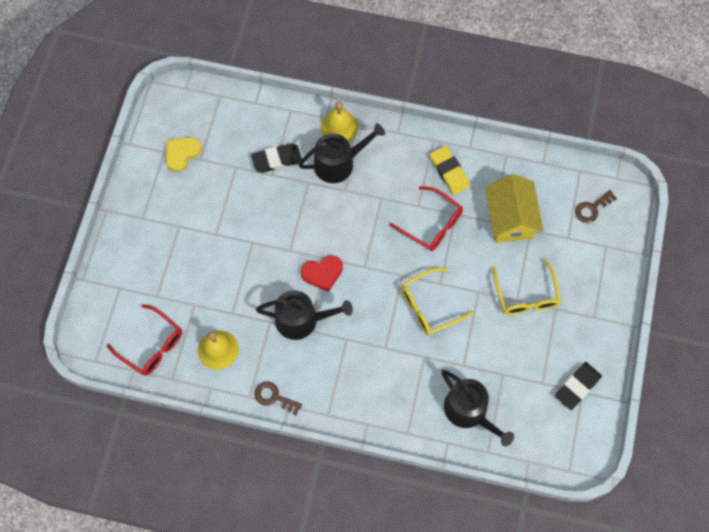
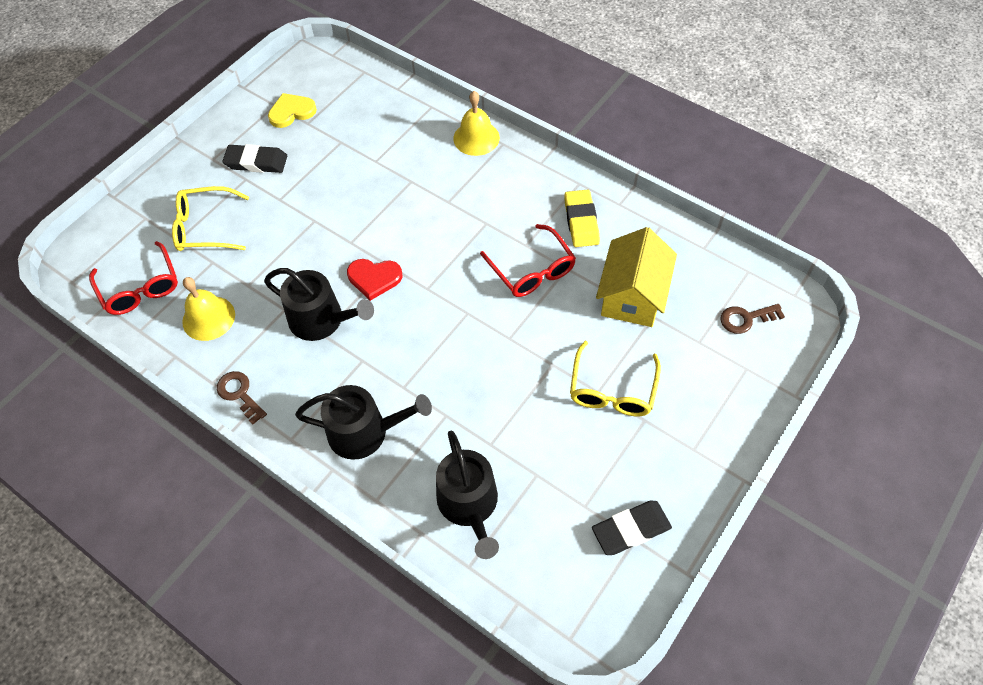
camera: 25 degrees right, 10 degrees down
black eraser [251,143,302,173] -> black eraser moved to [222,144,287,173]
black watering can [298,123,385,183] -> black watering can moved to [295,385,432,460]
yellow glasses [401,268,474,335] -> yellow glasses moved to [172,186,249,251]

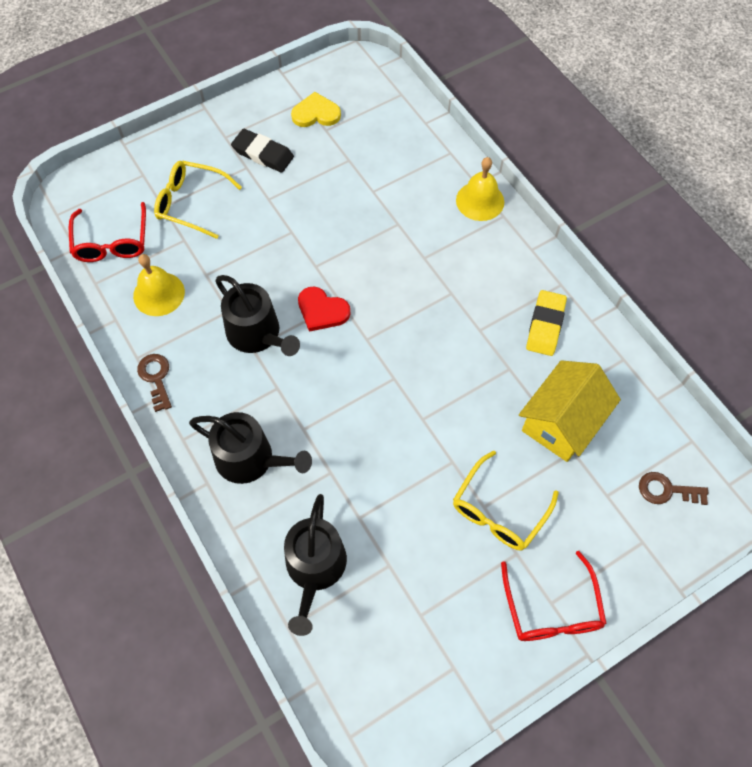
camera: 20 degrees right, 5 degrees up
red glasses [480,224,576,297] -> red glasses moved to [501,551,607,641]
black eraser [592,501,672,555] -> none

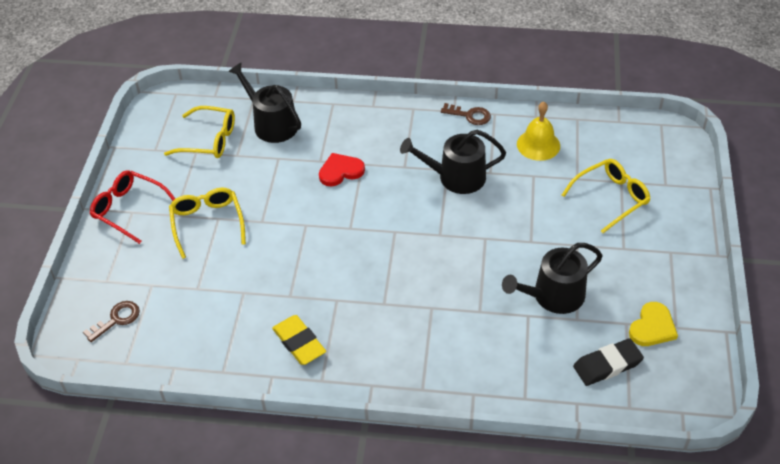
camera: 130 degrees right, 15 degrees down
red glasses [69,202,146,262] -> none
black watering can [189,412,312,484] -> black watering can moved to [502,243,603,314]
black eraser [231,129,294,173] -> black eraser moved to [573,338,644,386]
red heart [298,287,351,332] -> red heart moved to [319,153,365,186]
yellow bell [456,157,504,221] -> none
yellow house [519,360,621,462] -> none
none -> yellow glasses [164,106,235,158]

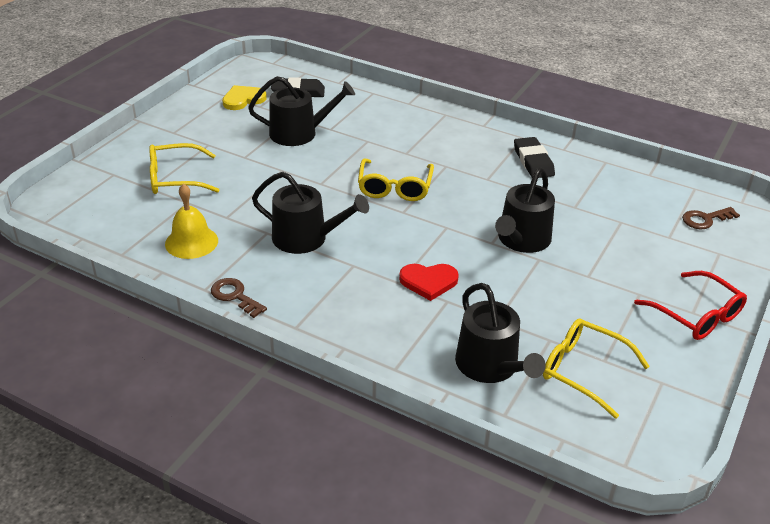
camera: 160 degrees left, 10 degrees down
yellow glasses [169,188,246,259] -> yellow glasses moved to [358,158,434,201]
yellow eraser [272,315,326,365] -> black eraser [514,137,555,178]
none -> black watering can [495,168,555,253]

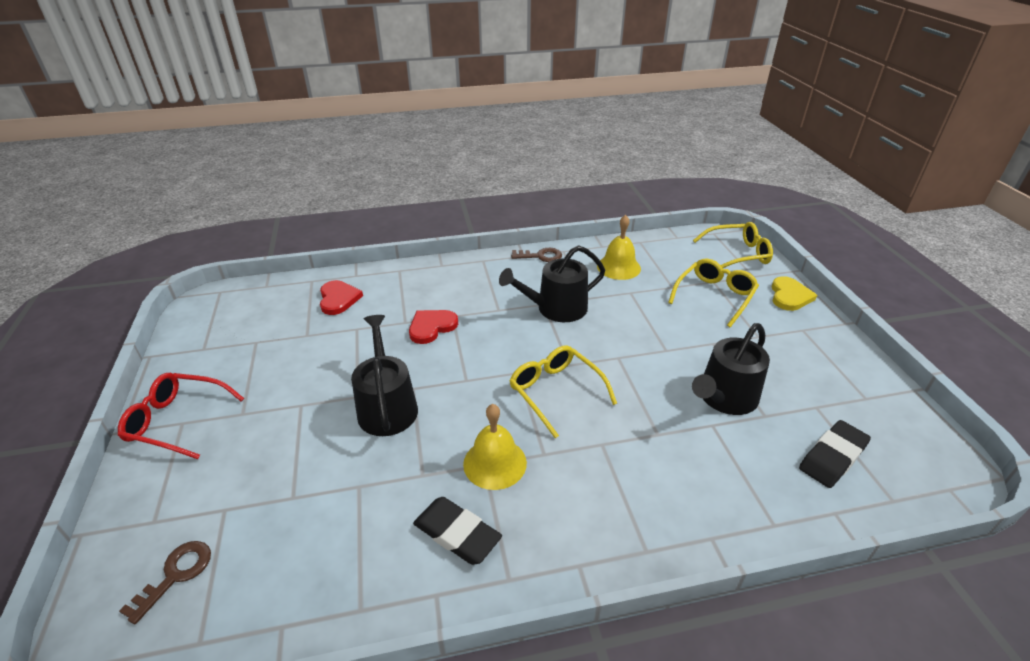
camera: 140 degrees right, 0 degrees up
yellow heart [222,85,267,110] -> yellow heart moved to [771,276,817,311]
black watering can [455,283,546,383] -> red heart [320,280,363,315]
yellow glasses [543,319,650,419] -> yellow glasses moved to [693,222,773,268]
none -> yellow bell [463,404,527,490]

